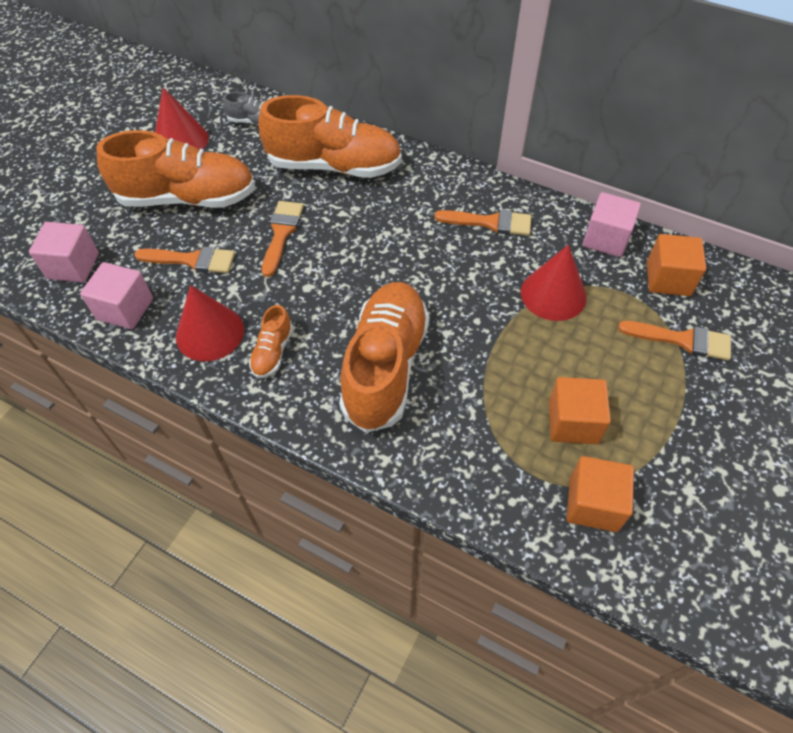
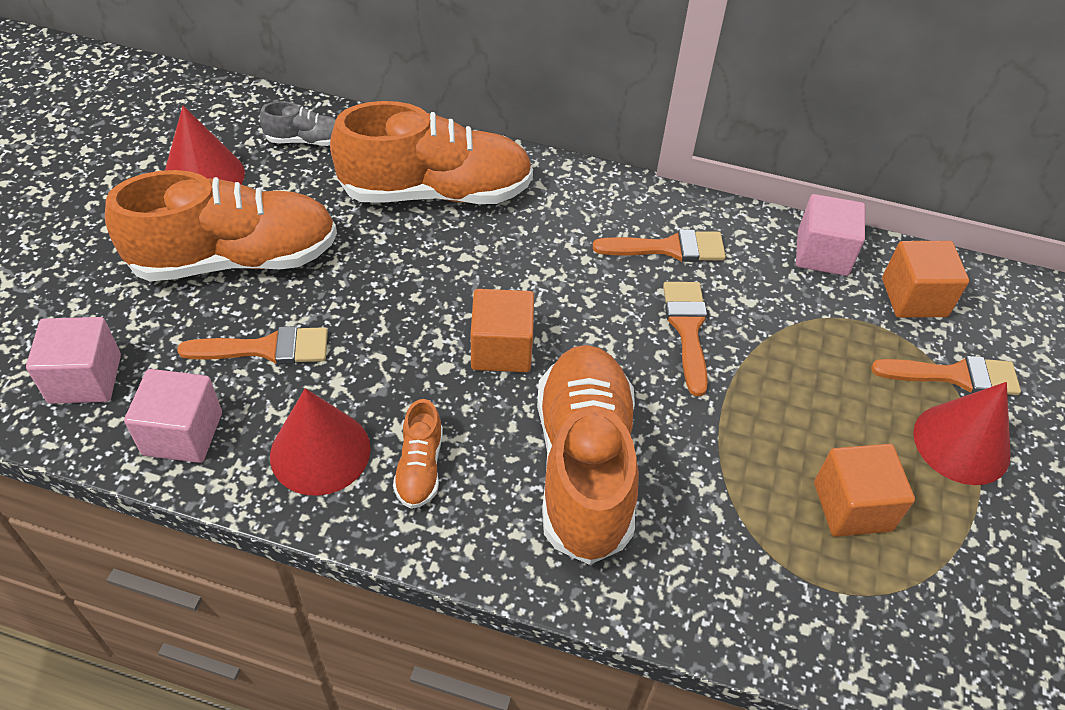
camera: 15 degrees left, 5 degrees down
orange brush [262,201,304,277] -> orange brush moved to [663,282,708,396]
red cone [521,245,587,321] -> red cone moved to [913,382,1011,485]
orange cube [566,456,634,532] -> orange cube moved to [471,289,534,372]

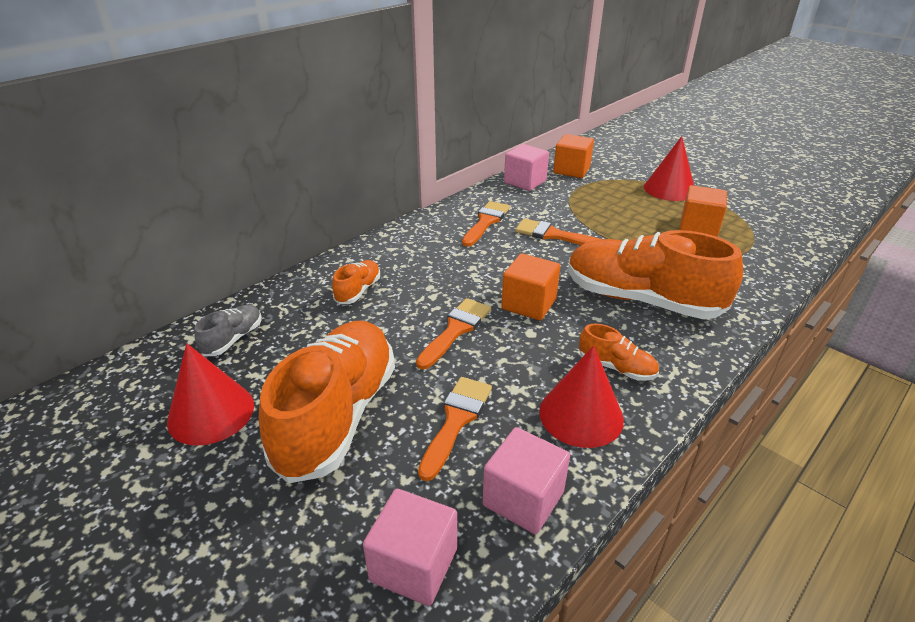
camera: 60 degrees left, 15 degrees down
orange shoe [330,101,533,204] -> orange shoe [332,260,380,304], size x0.44
orange brush [871,356,1021,395] -> orange brush moved to [416,298,491,370]

